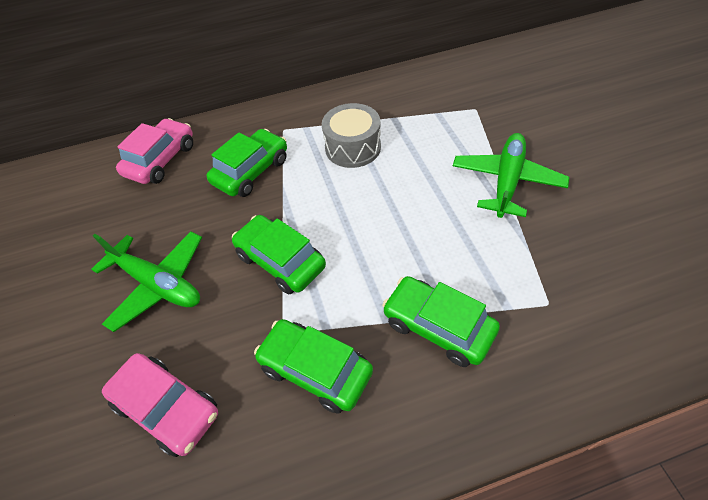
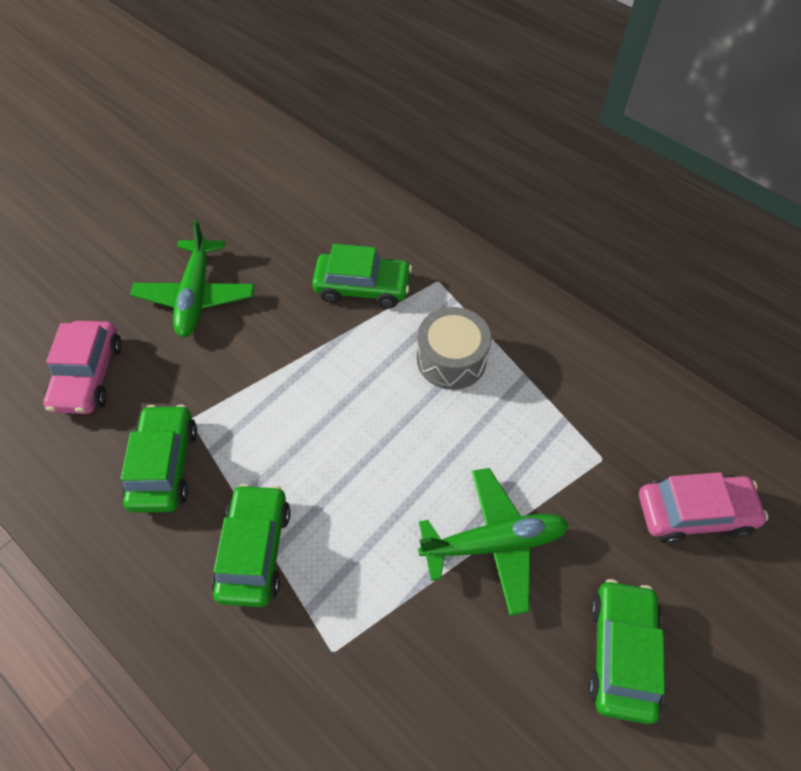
camera: 55 degrees right, 5 degrees up
pink car [116,118,193,184] -> pink car moved to [639,472,769,544]
green car [232,215,326,295] -> green car moved to [588,579,665,724]

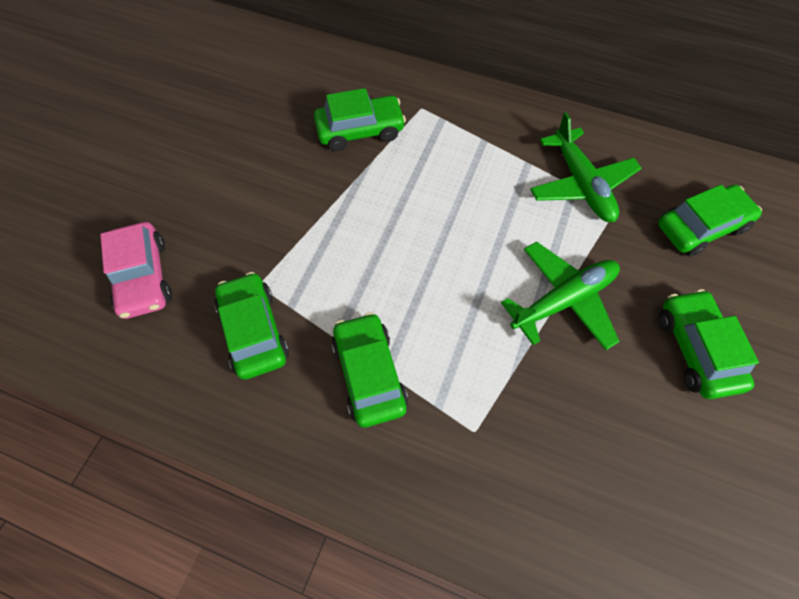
camera: 20 degrees left, 5 degrees up
green plane [130,220,255,337] -> green plane moved to [530,112,641,222]
grey drum [417,307,491,390] -> none
pink car [639,472,769,544] -> green car [658,185,762,257]

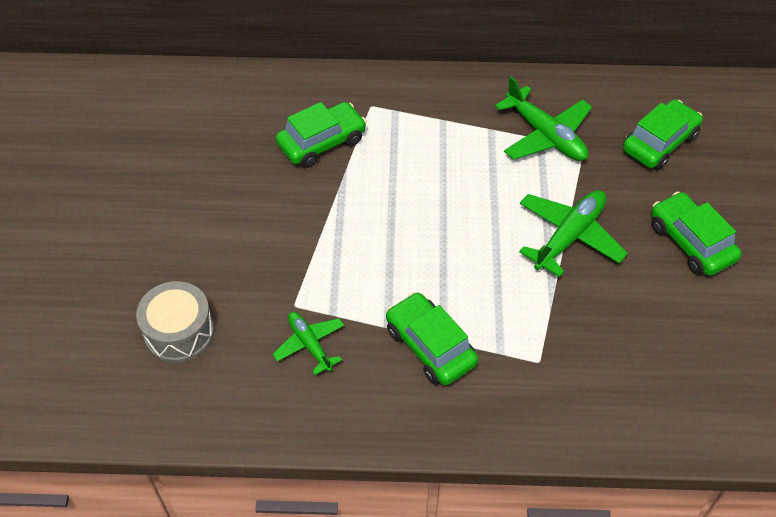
camera: 20 degrees left, 10 degrees down
pink car [100,222,172,319] -> grey drum [136,281,214,363]
green car [215,272,289,380] -> green plane [272,312,344,375]

